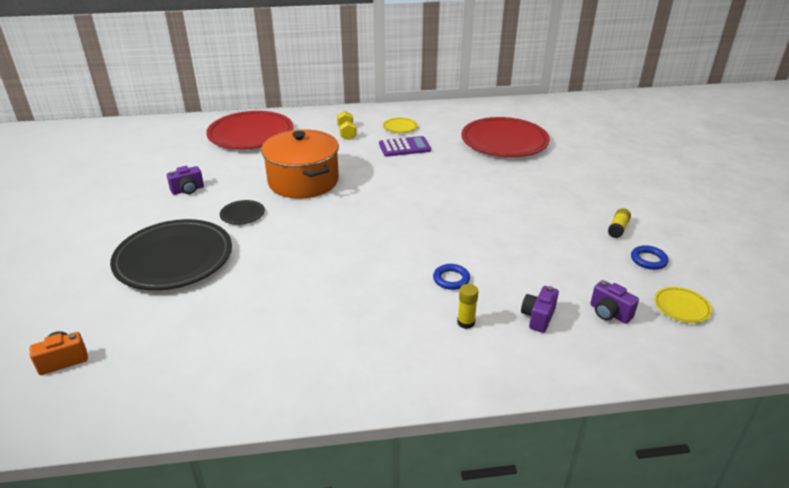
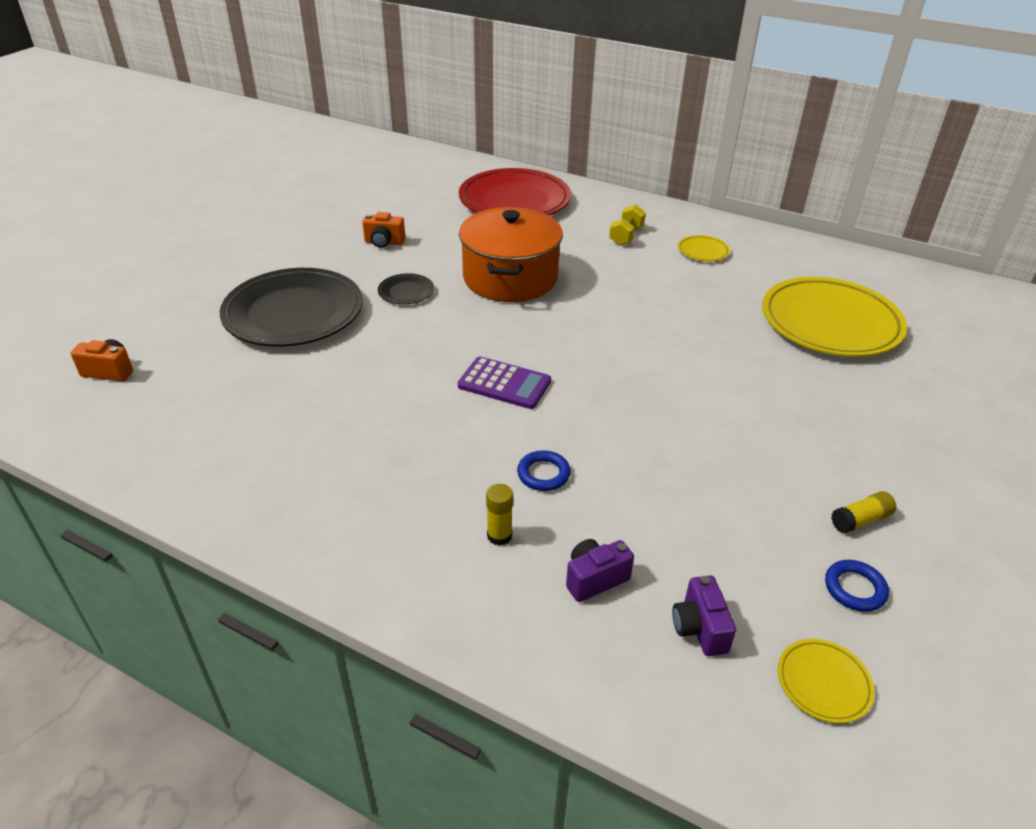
camera: 35 degrees right, 5 degrees up
purple camera [167,166,204,195] -> orange camera [362,212,405,248]
purple calculator [379,136,431,157] -> purple calculator moved to [458,356,551,409]
red plate [461,117,550,157] -> yellow plate [762,277,907,357]

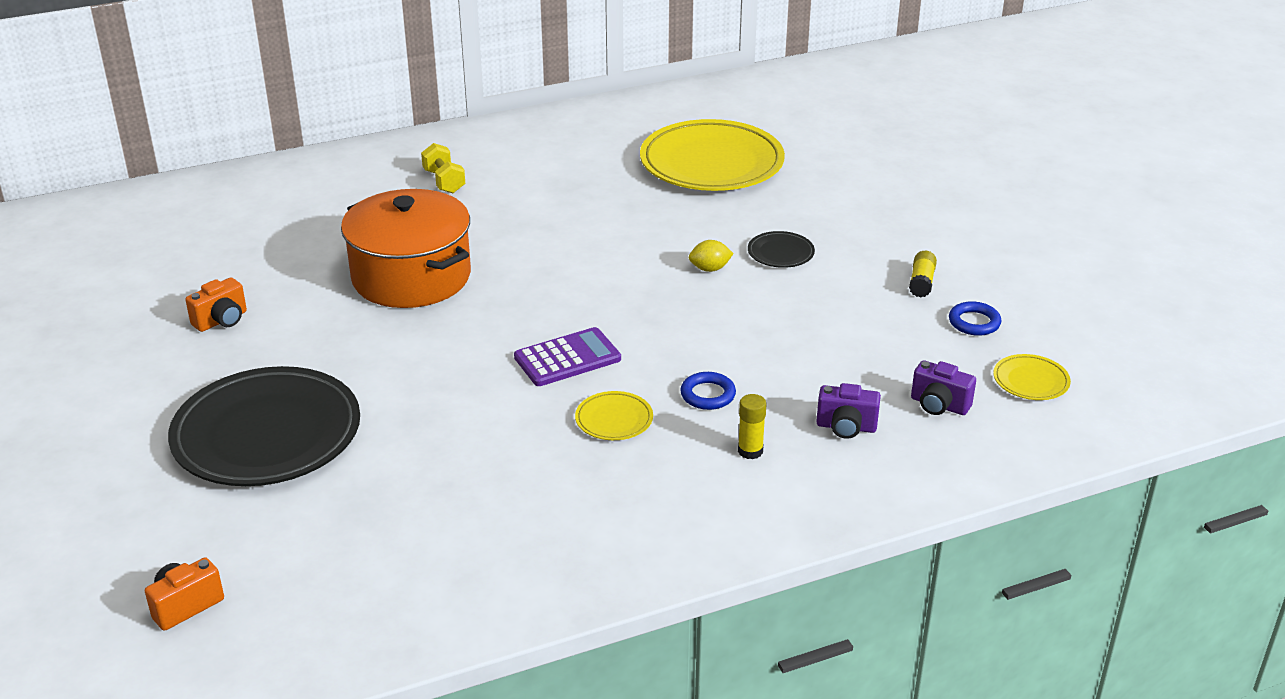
camera: 50 degrees left, 5 degrees down
black plate [378,273,434,304] -> black plate moved to [748,231,815,268]
red plate [459,168,571,215] -> none
purple camera [566,539,634,602] -> purple camera turned 90 degrees counterclockwise [816,383,881,439]
yellow plate [678,235,730,262] -> yellow plate moved to [575,391,653,440]
none -> yellow lemon [689,240,734,272]

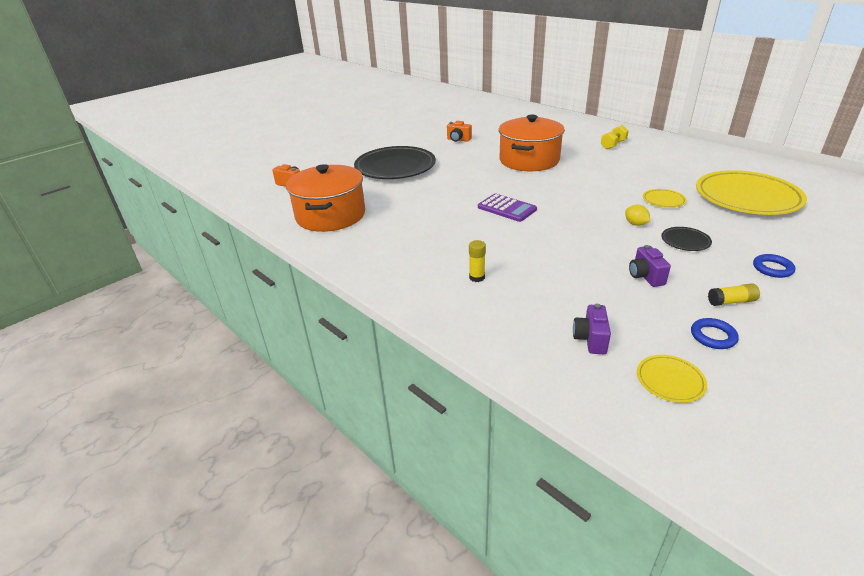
camera: 70 degrees right, 0 degrees up
yellow plate [575,391,653,440] -> yellow plate moved to [643,189,687,208]
blue ring [680,372,736,410] -> blue ring moved to [753,254,795,278]
purple camera [816,383,881,439] -> purple camera moved to [629,245,671,287]
none -> orange pot [286,164,365,232]

